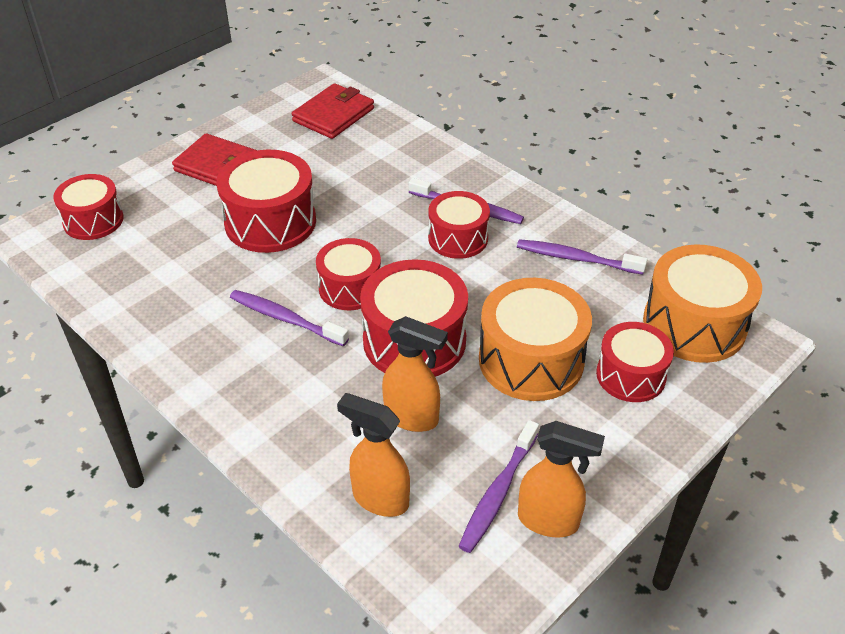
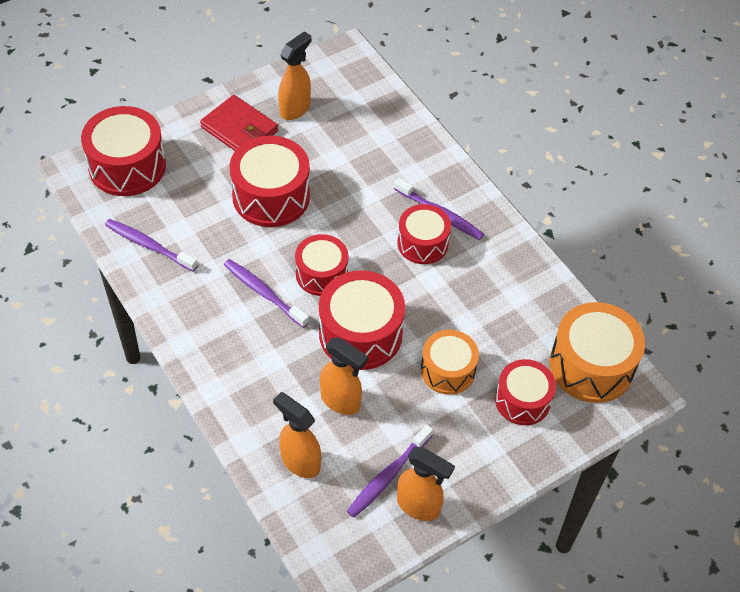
camera: 10 degrees right, 10 degrees up
red drum [53,174,124,240] -> red drum [81,106,166,196], size x1.55
red wallet [292,83,374,139] -> none
orange drum [479,278,592,401] -> orange drum [421,330,479,395], size x0.65
purple toothbrush [517,239,647,275] -> purple toothbrush moved to [105,219,198,272]
none -> orange spray bottle [278,31,312,120]

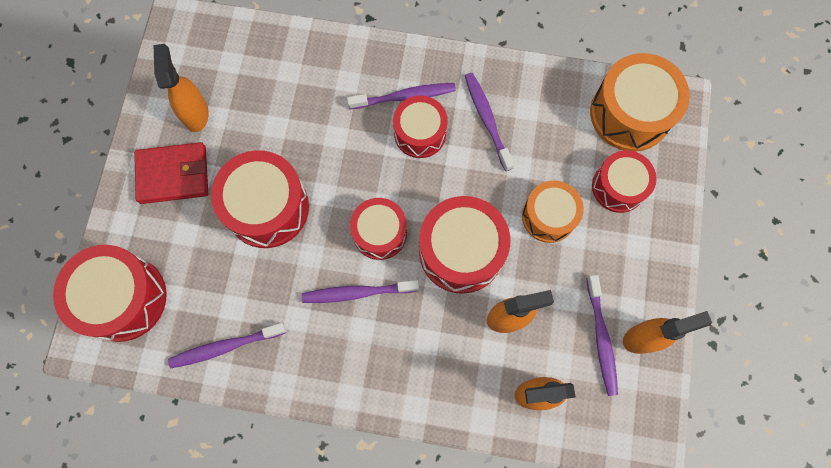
camera: 45 degrees left, 20 degrees up
none -> purple toothbrush [465,73,515,171]

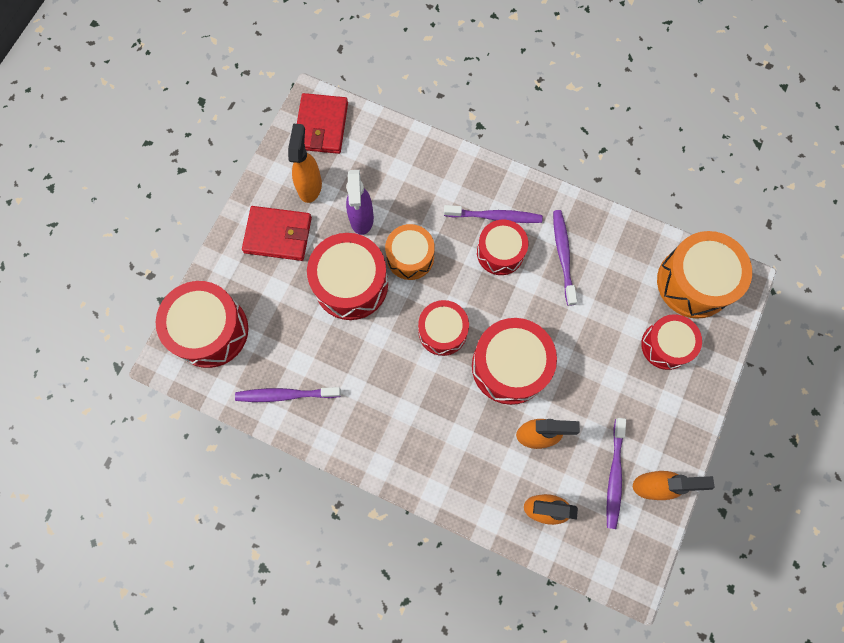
camera: 15 degrees right, 0 degrees up
purple toothbrush [302,280,419,303] -> none
orange drum [522,181,584,243] -> orange drum moved to [385,224,435,280]
none -> red wallet [297,93,348,154]
none -> purple spray bottle [346,170,374,235]

